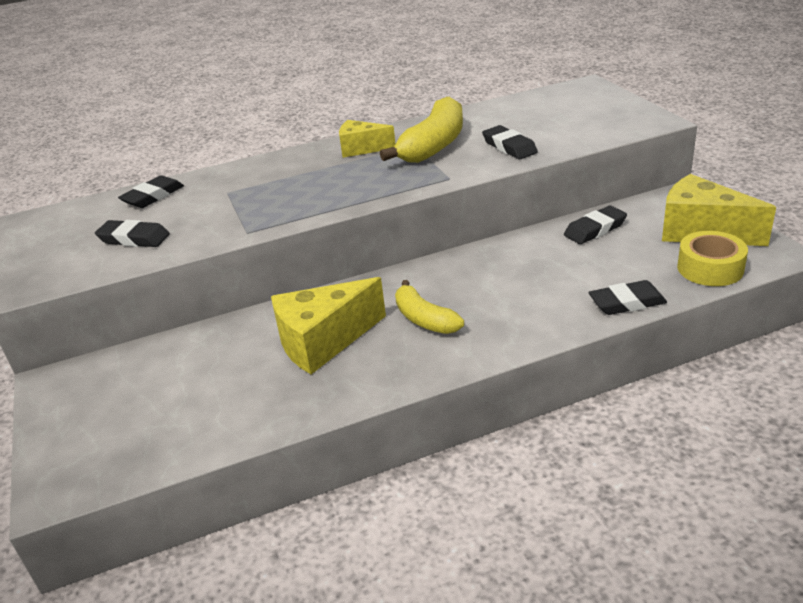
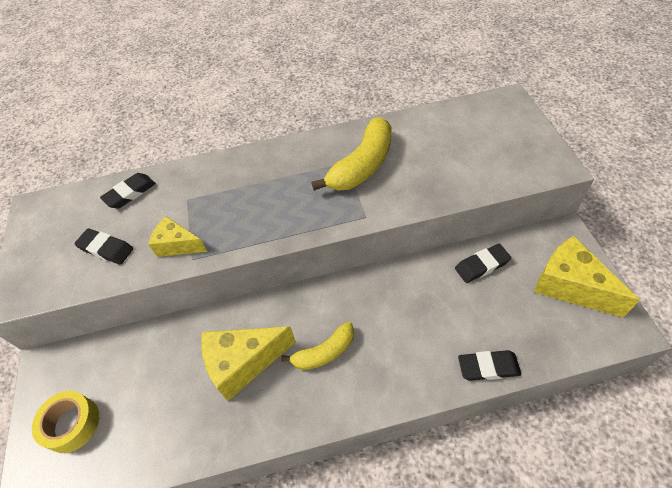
camera: 10 degrees right, 20 degrees up
yellow cheese [339,120,395,158] -> yellow cheese moved to [148,216,207,257]
yellow banana [395,280,464,334] -> yellow banana turned 90 degrees counterclockwise [281,322,354,370]
black eraser [482,125,538,159] -> none
yellow tape [677,231,748,286] -> yellow tape moved to [32,391,99,453]

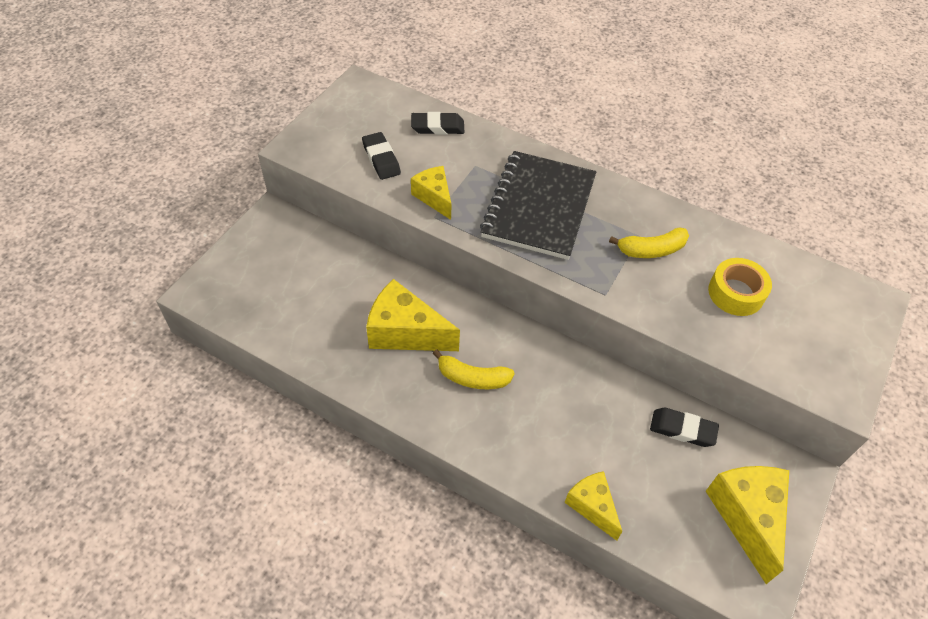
camera: 35 degrees right, 0 degrees up
yellow tape [32,391,99,453] -> yellow tape moved to [708,258,772,316]
yellow banana [311,117,392,191] -> yellow banana [609,228,689,258], size x0.61
black eraser [458,350,522,381] -> yellow cheese [564,471,622,541]
none -> black notebook [480,151,596,260]

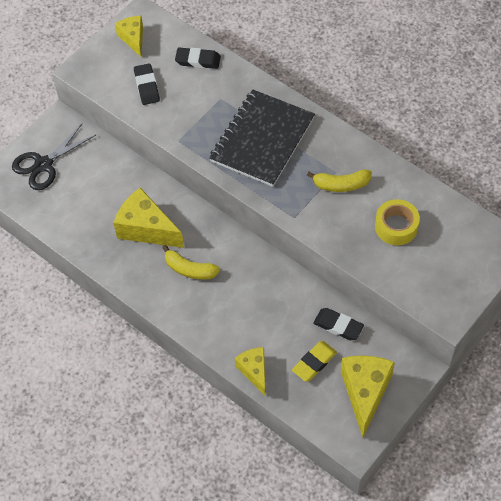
camera: 15 degrees right, 5 degrees up
yellow cheese [411,166,452,220] -> yellow cheese moved to [115,16,143,57]
none -> black scissors [12,124,96,190]
none -> yellow eraser [292,341,337,382]

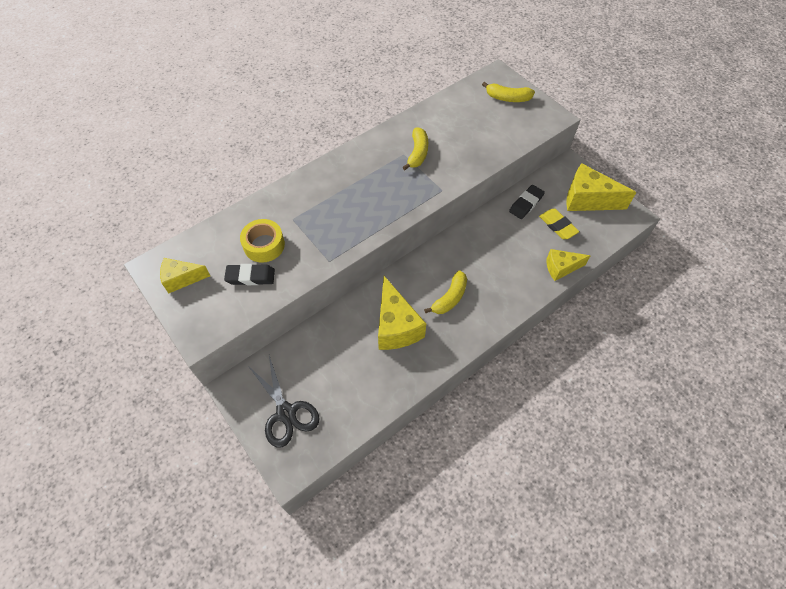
camera: 80 degrees left, 0 degrees up
yellow cheese [113,187,184,248] -> yellow cheese turned 60 degrees counterclockwise [378,276,426,350]
black eraser [175,48,221,69] -> none
black notebook [209,90,315,187] -> none
yellow tape [375,199,420,245] -> yellow tape moved to [240,219,285,263]
none -> yellow banana [482,82,535,102]

